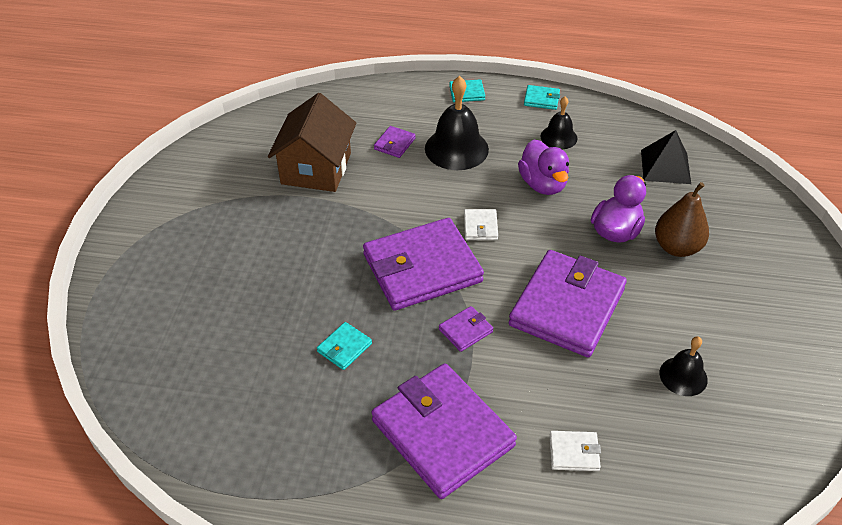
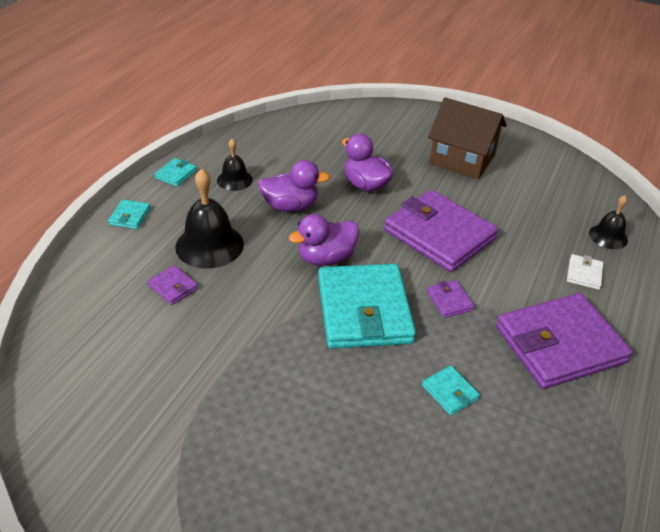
camera: 75 degrees left, 5 degrees down
brown house [268,93,357,192] -> brown house moved to [428,97,507,179]
purple wallet [363,218,484,311] -> turquoise wallet [318,264,416,349]
white wallet [464,209,498,240] -> purple duck [289,214,359,266]
black pyramid [641,130,691,184] -> none
brown pear [655,182,709,257] -> none
black bell [660,336,708,396] -> black bell moved to [589,195,628,249]

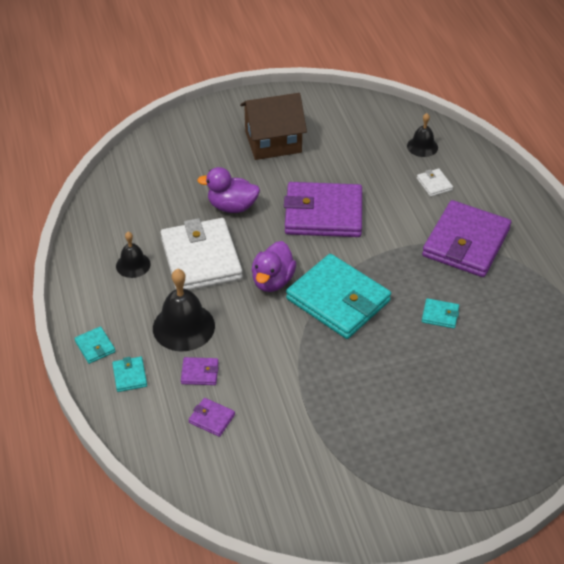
camera: 40 degrees left, 5 degrees up
turquoise wallet [154,158,197,187] -> turquoise wallet moved to [112,357,147,392]
purple duck [258,160,330,212] -> white wallet [161,218,243,290]
purple wallet [427,280,475,318] -> purple wallet moved to [189,398,235,437]

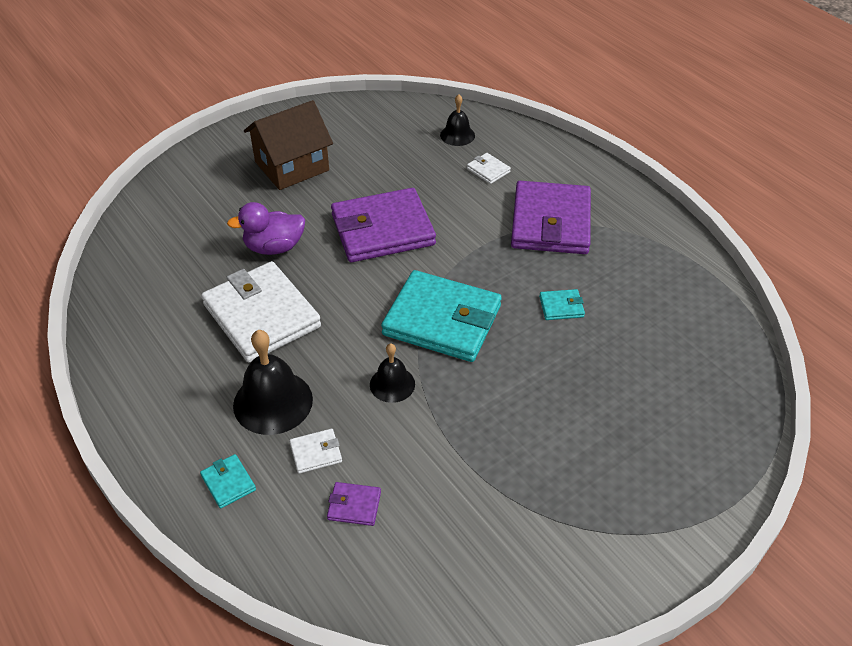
camera: 20 degrees left, 0 degrees up
turquoise wallet [74,326,115,364] -> none
black bell [116,232,151,278] -> black bell moved to [370,343,415,403]
purple wallet [181,357,219,385] -> white wallet [289,429,342,474]
purple duck [251,241,296,292] -> none

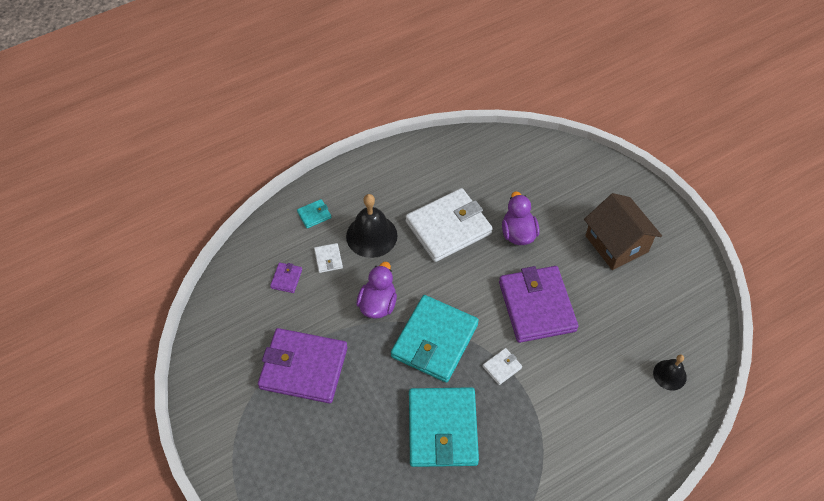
camera: 95 degrees right, 10 degrees up
black bell [370,343,415,403] -> purple duck [356,262,397,319]
white wallet [467,153,511,184] -> white wallet moved to [483,348,522,385]
purple wallet [511,181,591,254] -> purple wallet moved to [258,328,348,403]
turquoise wallet [539,289,585,320] -> turquoise wallet [409,387,479,467], size x2.44

